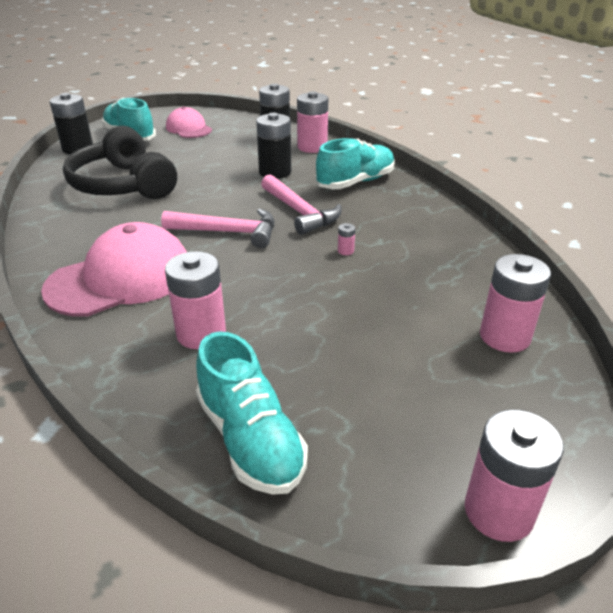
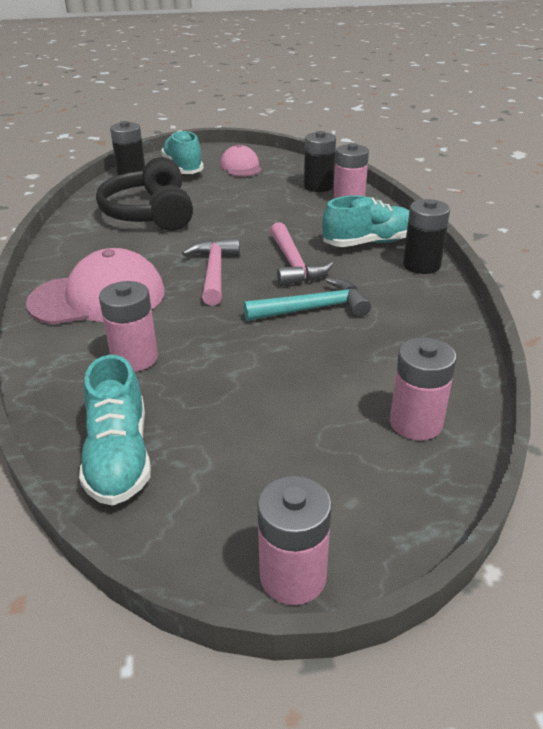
camera: 20 degrees right, 0 degrees up
pink hammer [161,209,274,248] -> pink hammer turned 120 degrees counterclockwise [182,238,240,306]
black battery [256,113,291,179] -> black battery moved to [403,199,450,274]
pink battery [338,223,355,255] -> turquoise hammer [243,278,371,321]

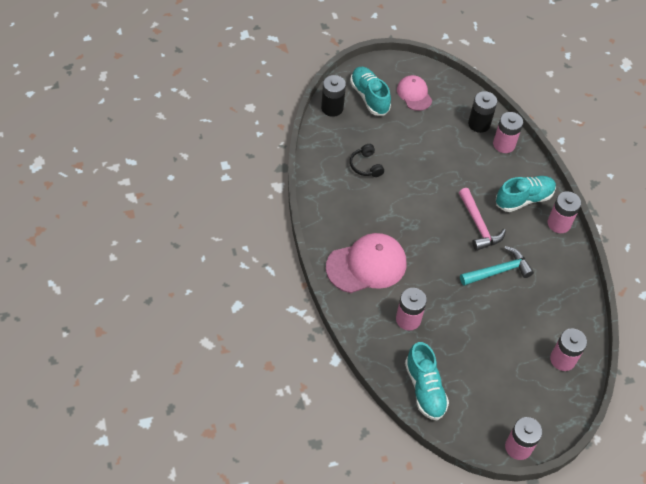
camera: 10 degrees left, 20 degrees up
black headphones [96,157,193,231] -> black headphones [350,144,384,177], size x0.47
pink hammer [182,238,240,306] -> none
black battery [403,199,450,274] -> pink battery [547,191,581,233]

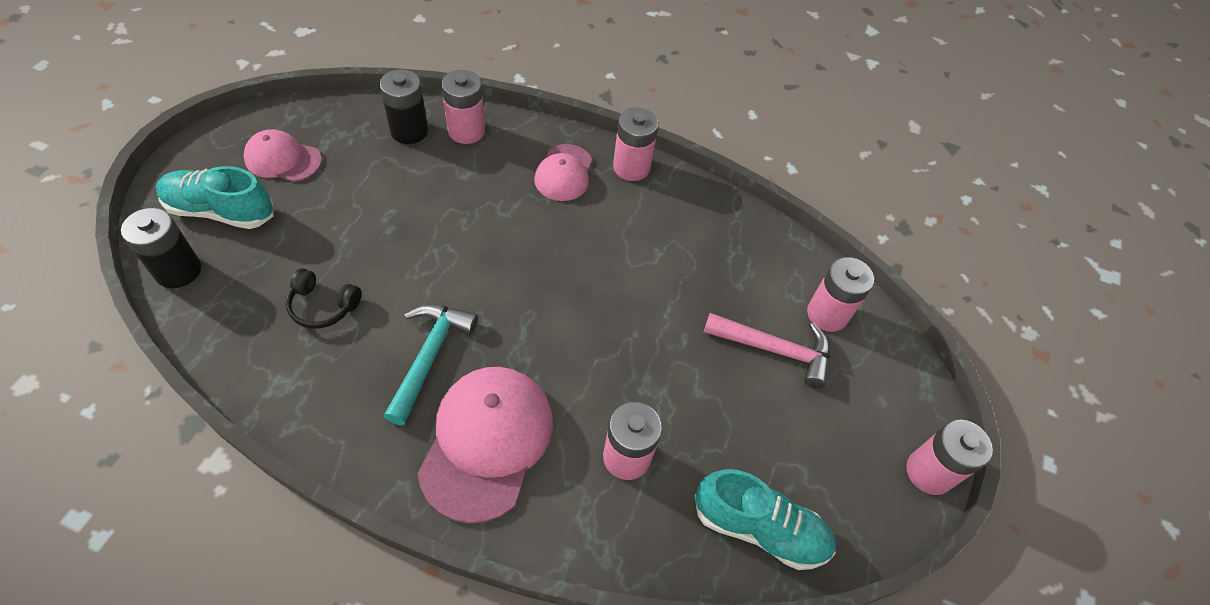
camera: 55 degrees left, 0 degrees up
pink hammer [459,188,506,251] -> pink hammer moved to [704,313,830,389]
turquoise hammer [460,246,534,286] -> turquoise hammer moved to [384,304,478,425]
turquoise shoe [496,176,556,212] -> pink cap [534,144,592,201]

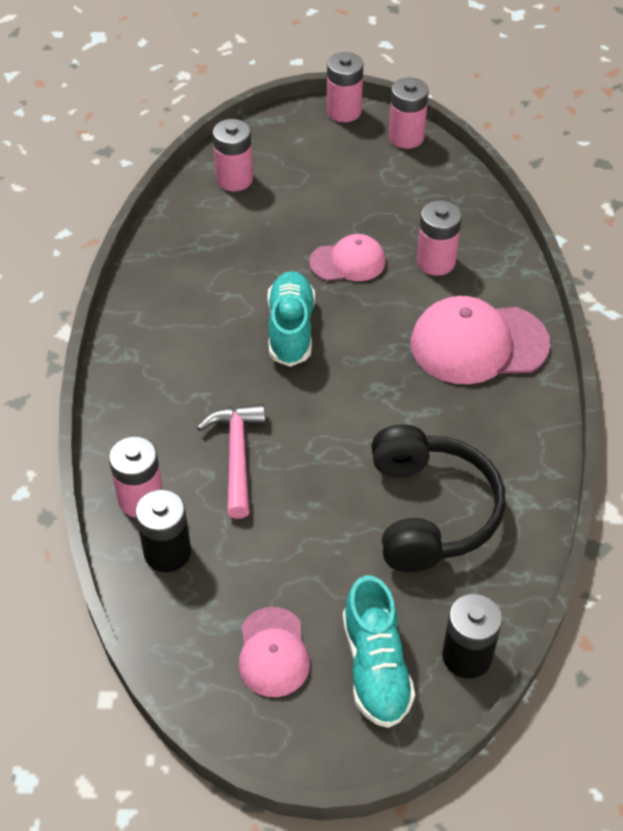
camera: 105 degrees left, 5 degrees down
black headphones [286,268,362,329] -> black headphones [371,424,505,572], size x2.11
turquoise hammer [384,304,478,425] -> none
pink cap [534,144,592,201] -> pink cap moved to [309,234,386,281]
pink battery [613,108,658,181] -> pink battery moved to [389,78,429,149]
turquoise shoe [695,469,836,570] -> turquoise shoe moved to [267,271,315,367]
pink hammer [704,313,830,389] -> pink hammer moved to [197,404,265,519]

